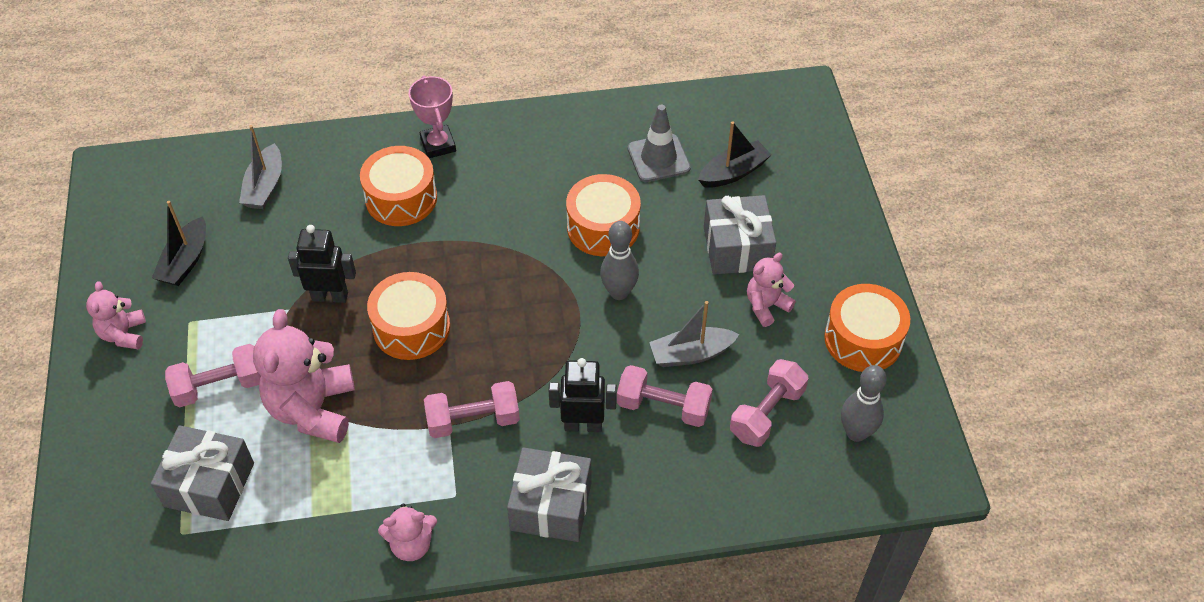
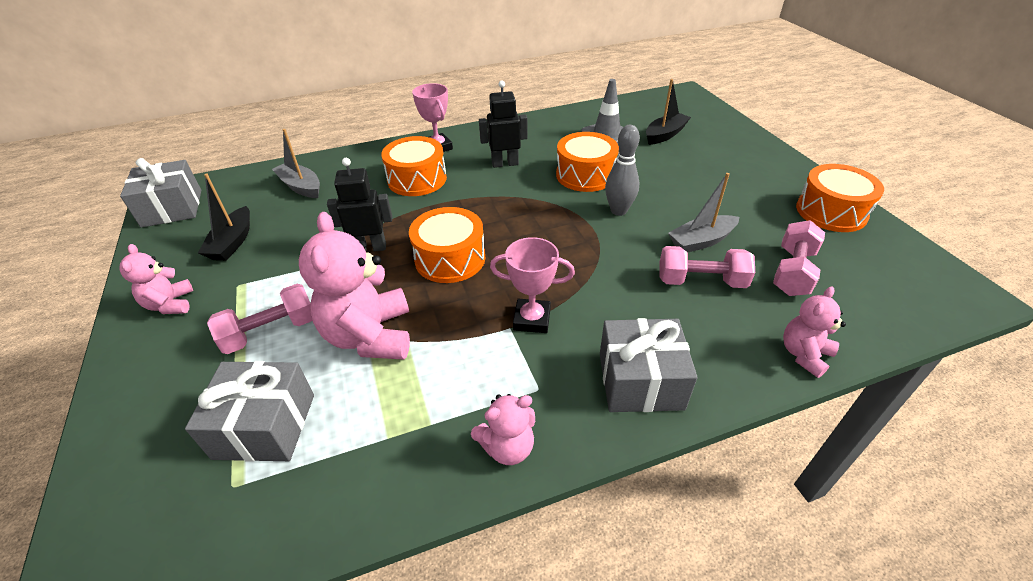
camera: 10 degrees left, 10 degrees down
grey boat [239,125,282,209] -> grey boat turned 135 degrees clockwise [272,129,320,198]
pink dumbbell [424,381,520,438] -> pink trophy [490,237,575,333]
black robot [549,358,617,432] -> black robot moved to [479,80,528,168]
grey gift [704,195,776,275] -> grey gift moved to [120,158,201,228]
pink teddy bear [747,253,796,327] -> pink teddy bear moved to [783,286,846,378]
grey bowling pin [841,365,887,442] -> none

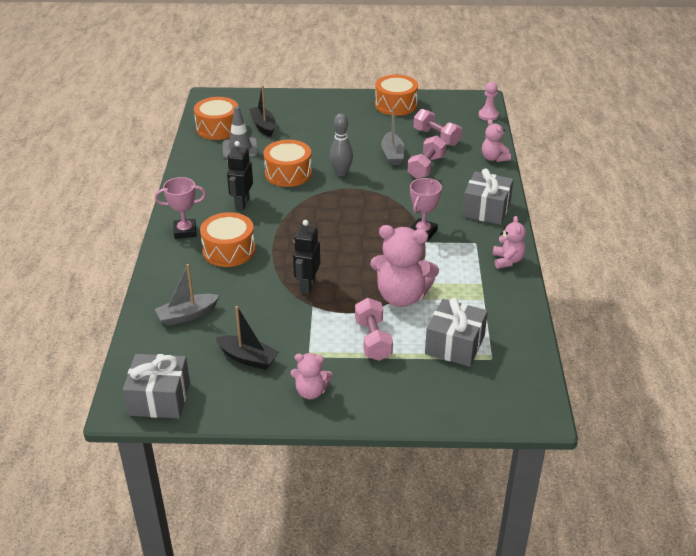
camera: 70 degrees left, 5 degrees down
orange drum [409,207,485,283] -> orange drum moved to [194,97,238,140]
none -> pink pawn [479,82,499,121]

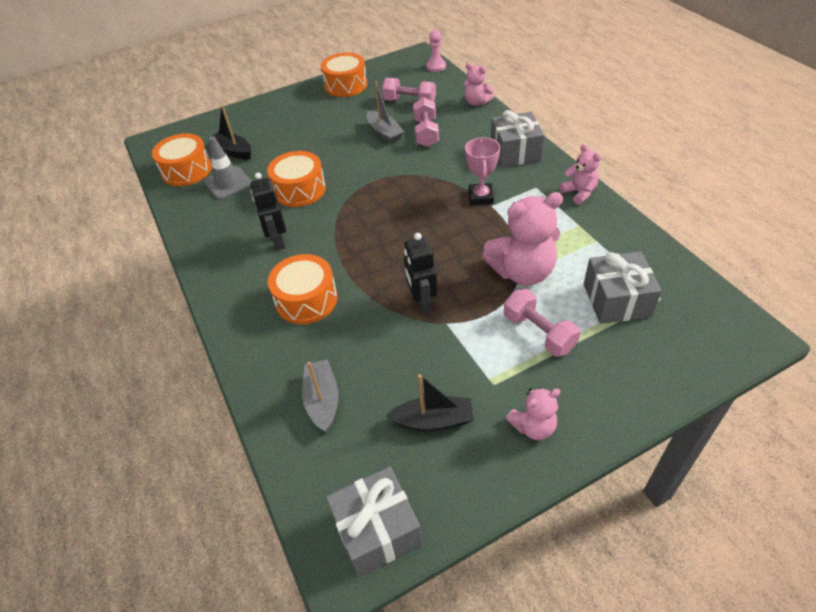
camera: 25 degrees left, 10 degrees up
pink trophy [155,177,206,239] -> none
grey boat [155,264,220,326] -> grey boat turned 135 degrees clockwise [302,360,338,432]
grey bowling pin [329,113,353,177] -> none

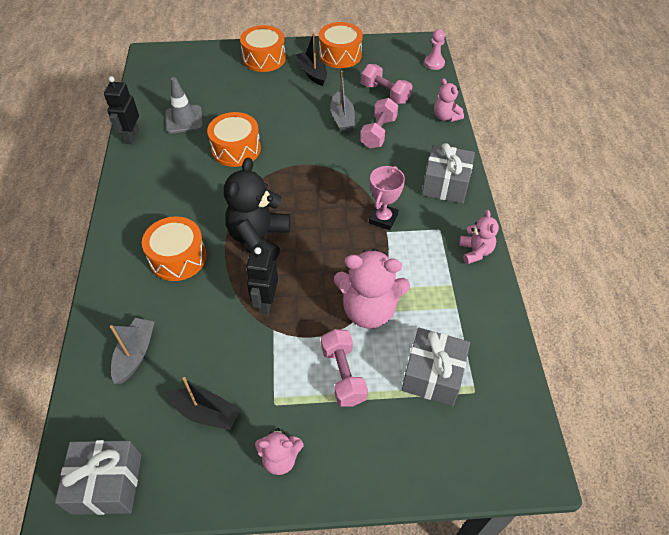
camera: 20 degrees right, 5 degrees up
orange drum [152,133,212,186] -> orange drum moved to [240,25,286,72]
black boat [209,105,251,159] -> black boat moved to [296,33,327,86]
black robot [250,173,286,251] -> black robot moved to [104,76,139,144]
none -> black teddy bear [224,157,291,261]

